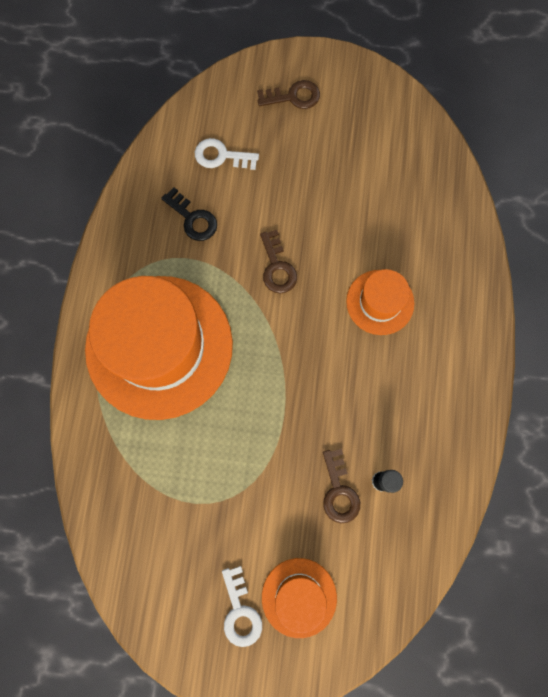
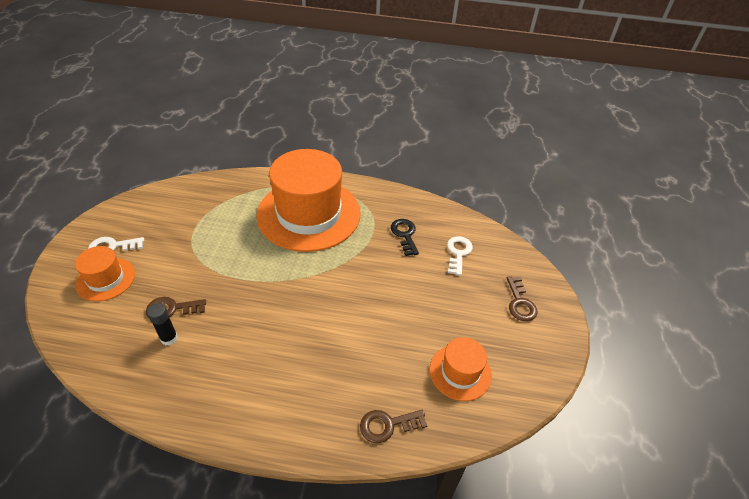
camera: 90 degrees right, 30 degrees down
black key [161,187,217,241] -> black key turned 120 degrees clockwise [391,219,419,256]
brown key [260,230,297,294] -> brown key moved to [360,410,427,443]
orange hat [346,269,414,335] -> orange hat moved to [430,337,492,401]

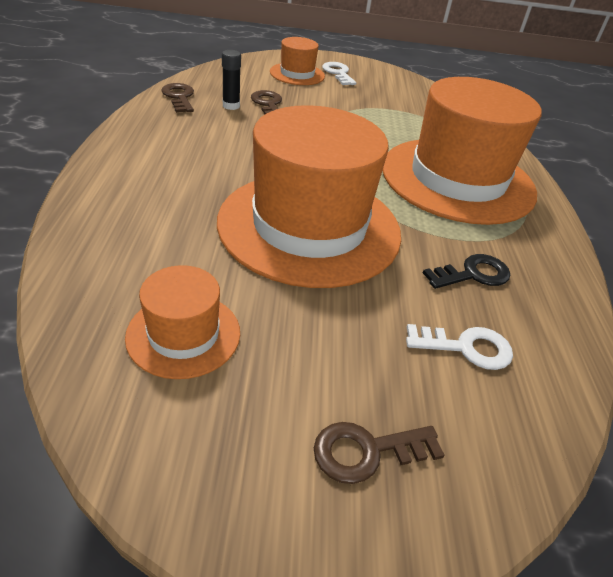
camera: 80 degrees right, 5 degrees down
brown key [360,410,427,443] -> brown key moved to [161,83,194,113]
none -> orange hat [217,105,401,288]

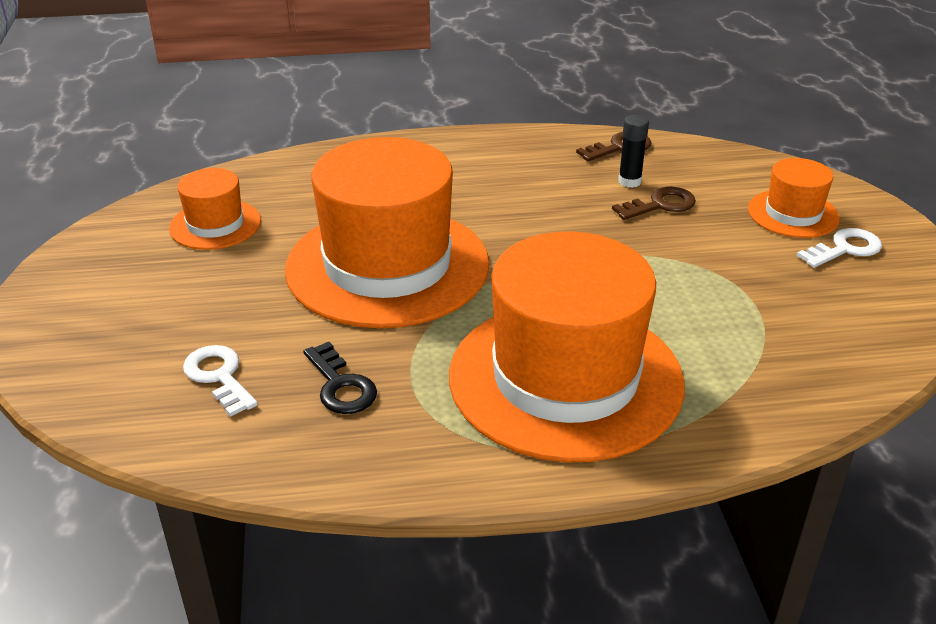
camera: 85 degrees right, 5 degrees down
brown key [314,422,445,484] -> none
white key [406,324,513,370] -> white key turned 150 degrees clockwise [183,345,258,417]

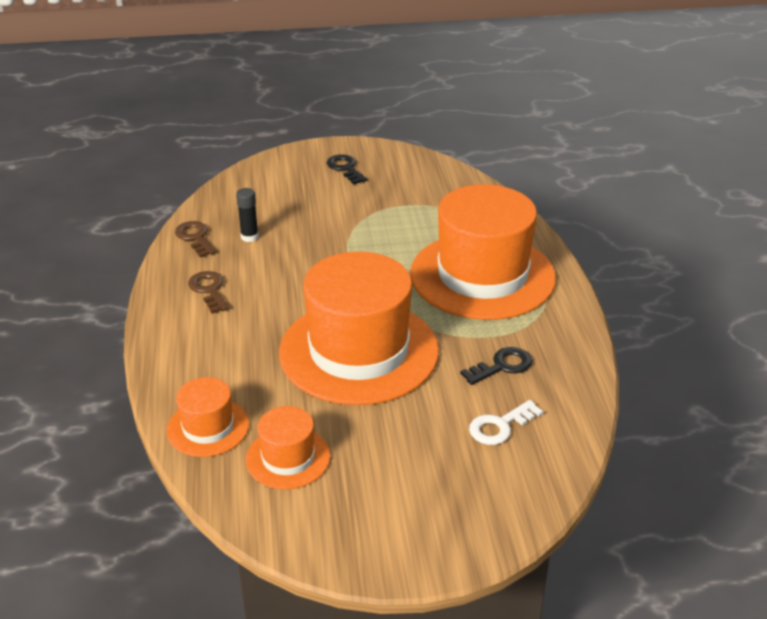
camera: 90 degrees left, 0 degrees up
brown key [612,187,696,220] -> brown key moved to [188,271,230,314]
orange hat [748,158,840,238] -> orange hat moved to [167,377,249,457]
white key [796,228,882,268] -> black key [327,154,367,184]

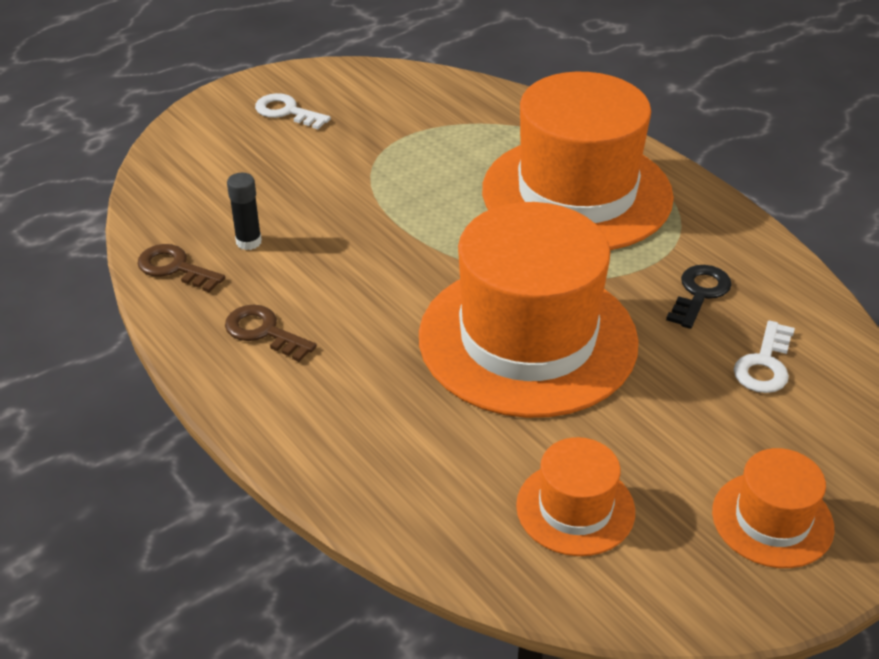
camera: 30 degrees left, 5 degrees up
orange hat [167,377,249,457] -> orange hat moved to [712,448,834,568]
black key [327,154,367,184] -> white key [255,93,331,129]

